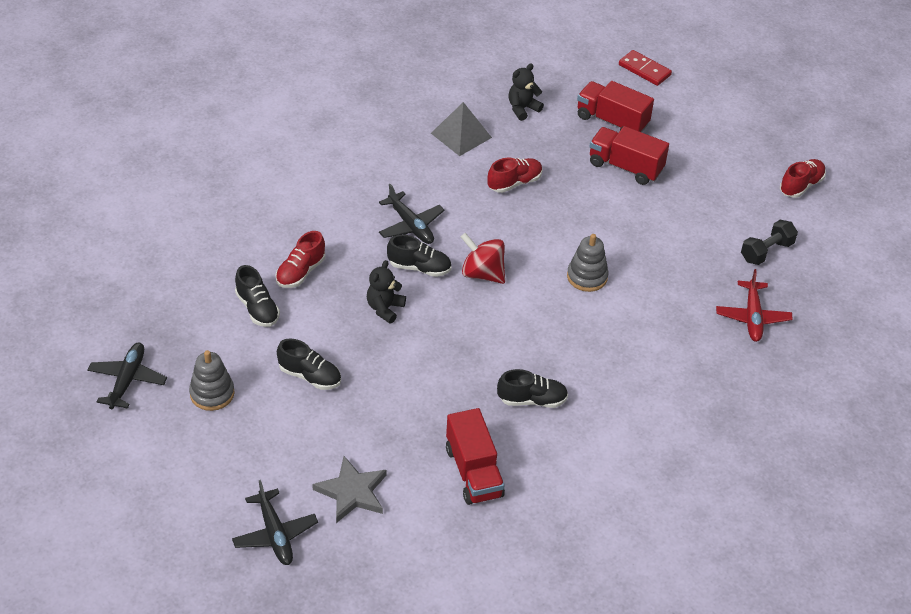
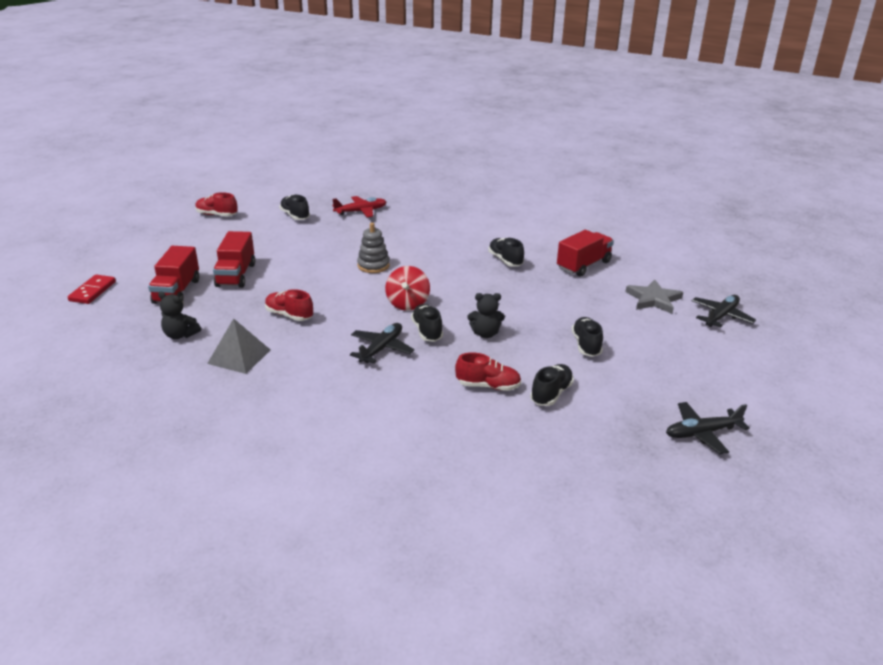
camera: 115 degrees left, 15 degrees down
grey stacking toy [189,350,234,411] -> none
black dumbbell [741,220,798,265] -> black shoe [279,195,310,220]

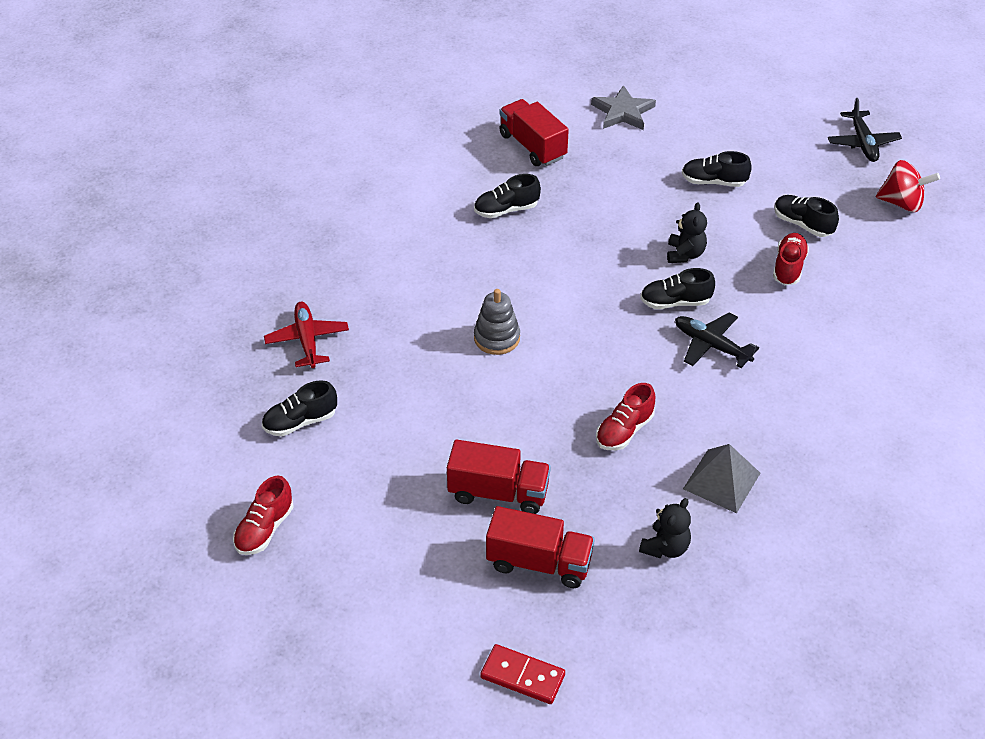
camera: 80 degrees left, 15 degrees up
red spinning top [385,266,430,311] -> red spinning top moved to [876,160,940,212]
black plane [692,295,756,328] -> none

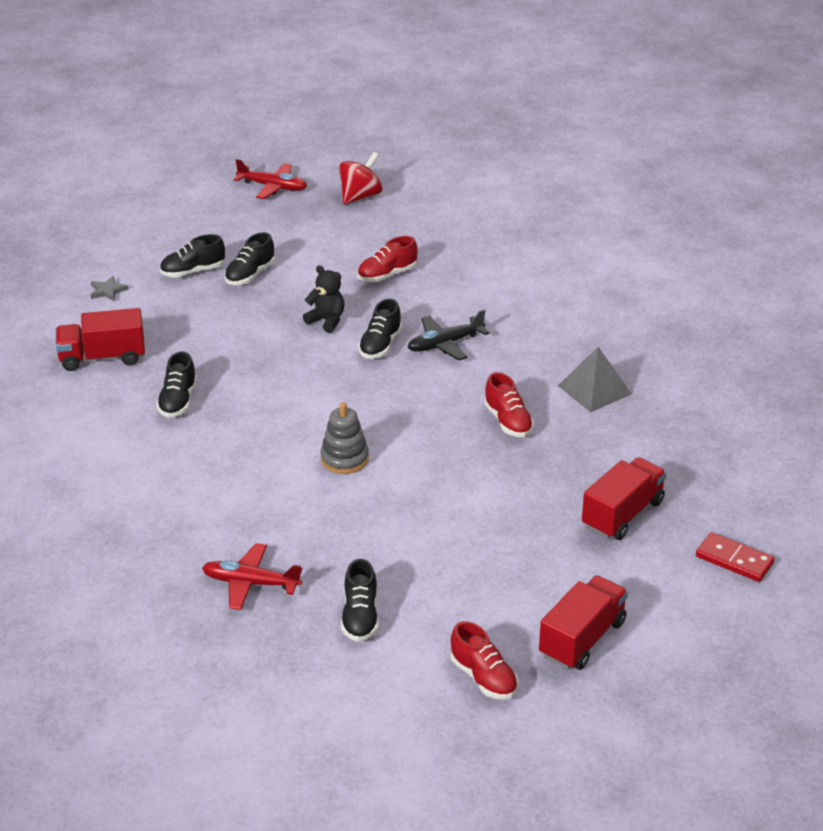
camera: 65 degrees left, 10 degrees down
red truck [447,439,551,514] -> red truck moved to [539,575,628,670]
red domino [480,644,565,704] -> red domino turned 75 degrees clockwise [696,532,775,582]
grey star [591,85,656,130] -> grey star [91,276,128,301], size x0.56
black teddy bear [639,498,691,558] -> none
red shoe [773,233,809,285] -> red shoe turned 75 degrees counterclockwise [357,236,418,282]
black shoe [774,195,839,237] -> black shoe moved to [160,234,225,278]
black plane [828,98,902,162] -> red plane [234,159,307,199]

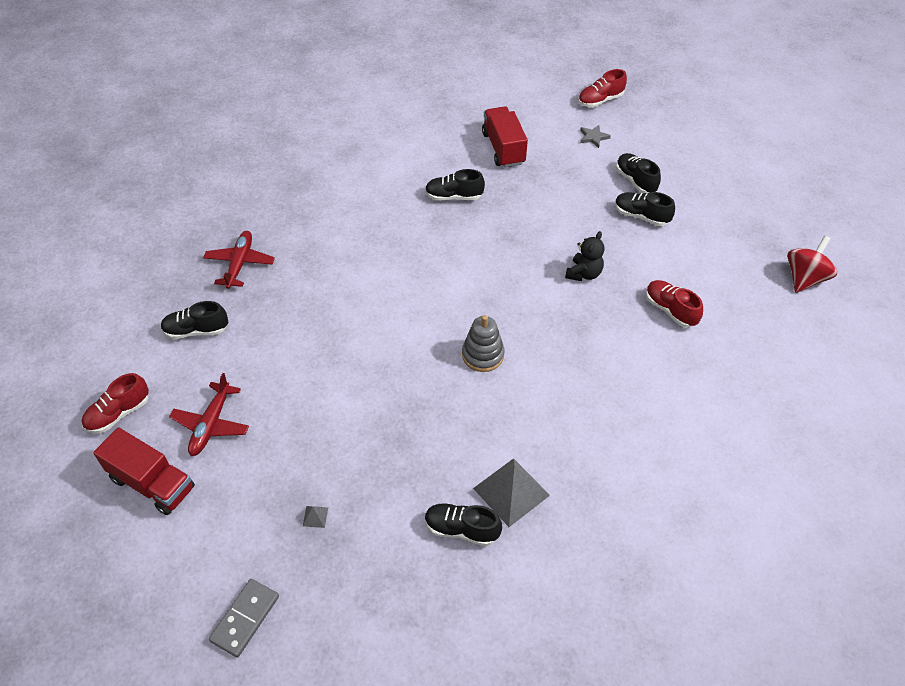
camera: 85 degrees right, 15 degrees up
red plane [234,159,307,199] -> red plane moved to [169,373,249,456]
grey stacking toy [320,402,369,474] -> grey stacking toy moved to [462,315,505,372]
red spinning top [339,152,382,205] -> red spinning top turned 90 degrees counterclockwise [787,236,837,293]
black shoe [358,299,402,359] -> black shoe moved to [425,503,502,546]
black plane [408,309,489,361] -> none
red shoe [484,372,534,437] -> red shoe moved to [578,69,627,107]
red truck [582,457,667,540] -> grey pyramid [303,506,328,528]
red domino [696,532,775,582] -> grey domino [209,579,279,658]

